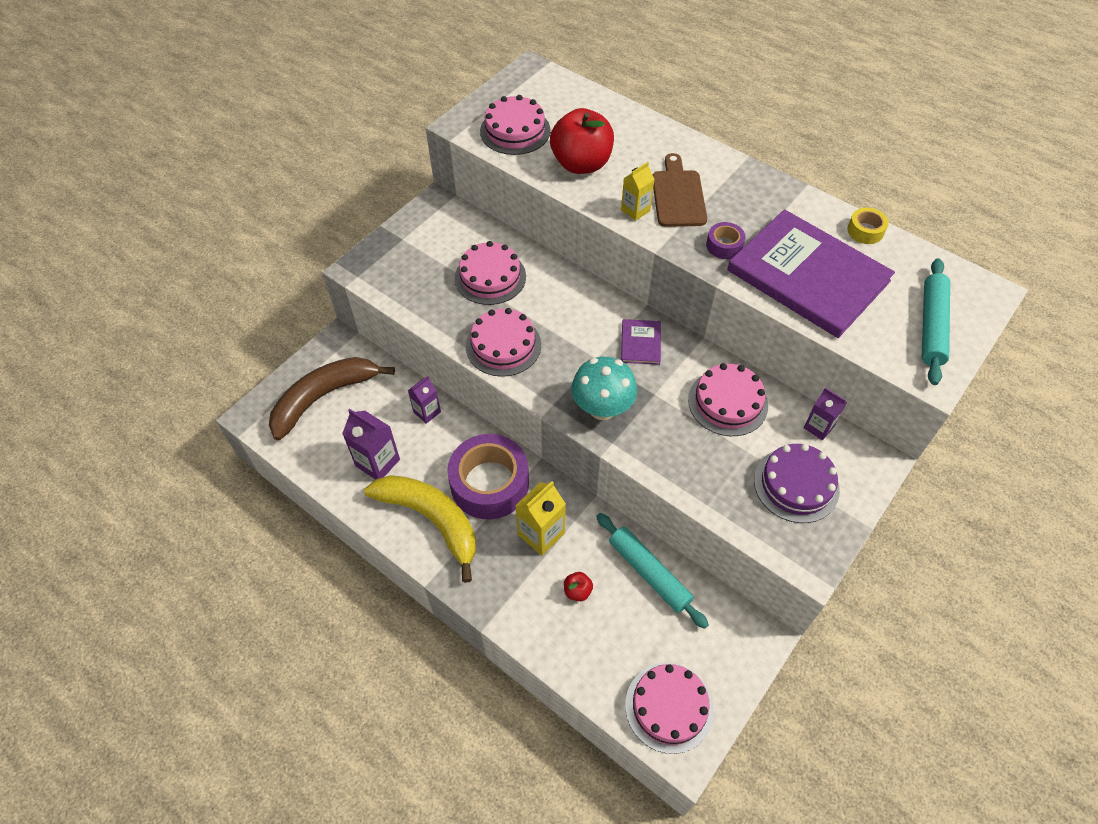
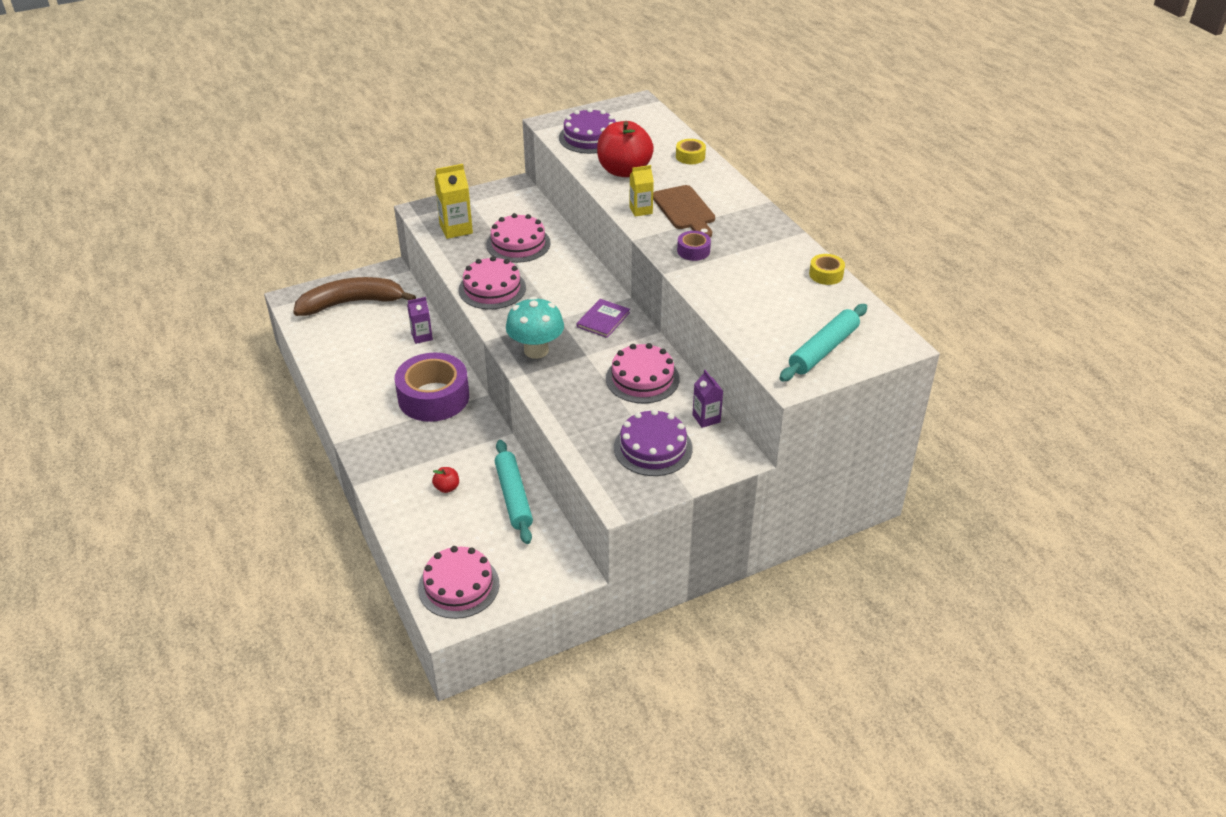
camera: 25 degrees right, 15 degrees down
purple carton [342,409,400,480] -> none
yellow banana [364,475,476,583] -> none
pink cake [480,95,551,155] -> purple cake [559,108,616,154]
yellow carton [515,481,566,556] -> yellow carton moved to [434,164,473,239]
brown cutting board [653,153,707,227] -> brown cutting board turned 135 degrees clockwise [653,185,715,237]
purple book [727,209,895,338] -> none
none -> yellow tape [676,139,706,164]

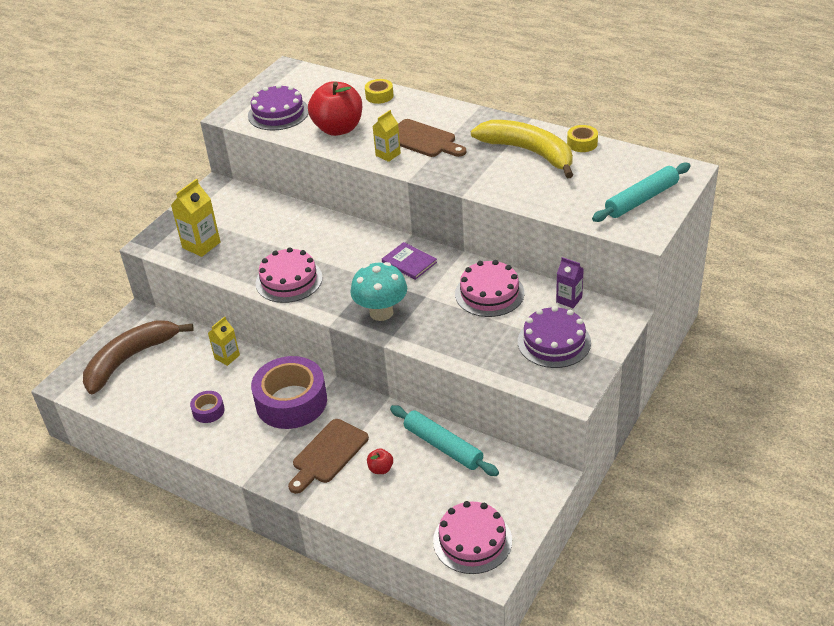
camera: 30 degrees left, 0 degrees up
purple carton [407,297,433,344] -> yellow carton [208,316,240,366]
pink cake [486,213,551,263] -> none
purple book [577,299,630,338] -> purple book turned 45 degrees counterclockwise [382,242,437,280]
purple tape [677,231,711,261] -> purple tape moved to [190,391,225,423]
turquoise rolling pin [779,304,867,382] -> turquoise rolling pin turned 45 degrees clockwise [592,162,691,222]
none -> brown cutting board [288,419,369,494]
none -> yellow banana [471,120,573,178]

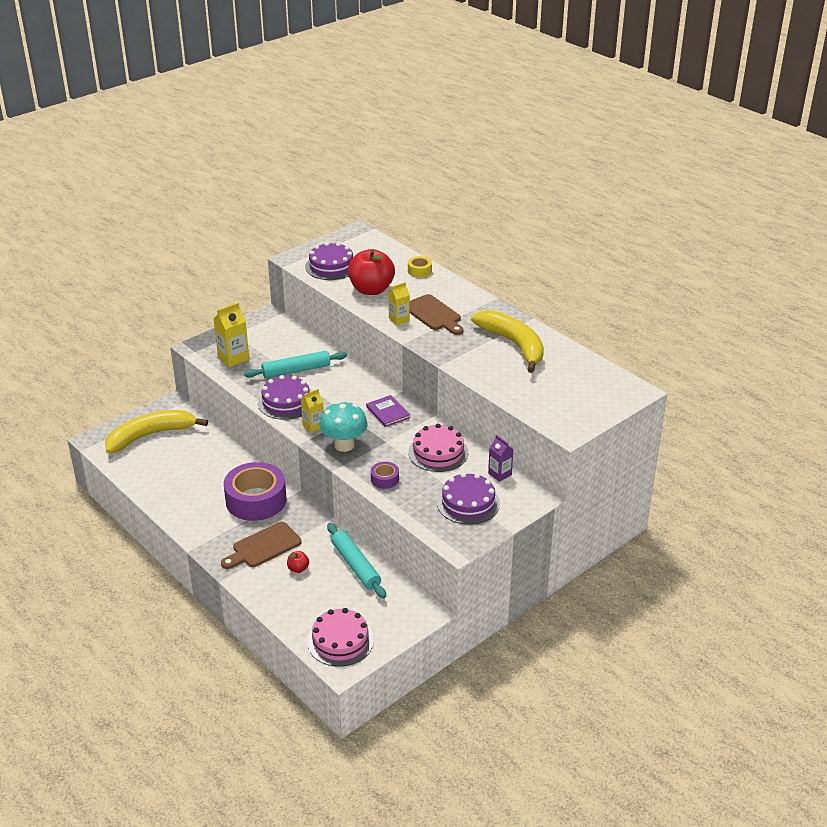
camera: 15 degrees right, 5 degrees down
brown banana [83,320,194,394] -> yellow banana [105,410,208,453]
purple tape [190,391,225,423] -> purple tape moved to [371,462,399,489]
yellow carton [208,316,240,366] -> yellow carton moved to [301,389,324,433]
pink cake [255,247,323,303] -> purple cake [258,375,310,420]
yellow tape [567,125,598,152] -> none
turquoise rolling pin [592,162,691,222] -> turquoise rolling pin moved to [244,351,347,378]

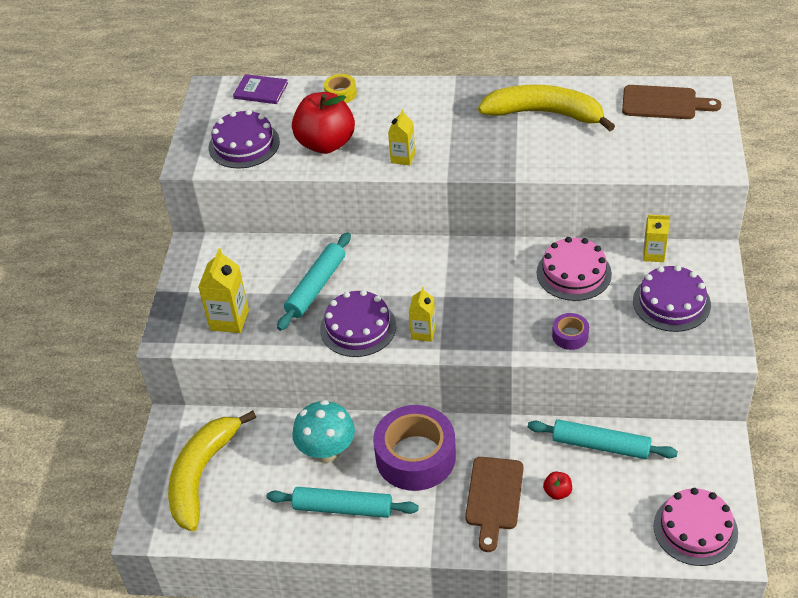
camera: 40 degrees left, 10 degrees up
turquoise mushroom [319,401,368,452] -> turquoise mushroom moved to [292,400,355,463]
purple book [366,395,410,427] -> purple book moved to [233,74,288,104]
brown cutting board [410,294,464,335] -> brown cutting board moved to [622,85,721,119]
purple carton [488,435,514,482] -> yellow carton [644,215,670,262]
none -> turquoise rolling pin [267,487,419,518]

